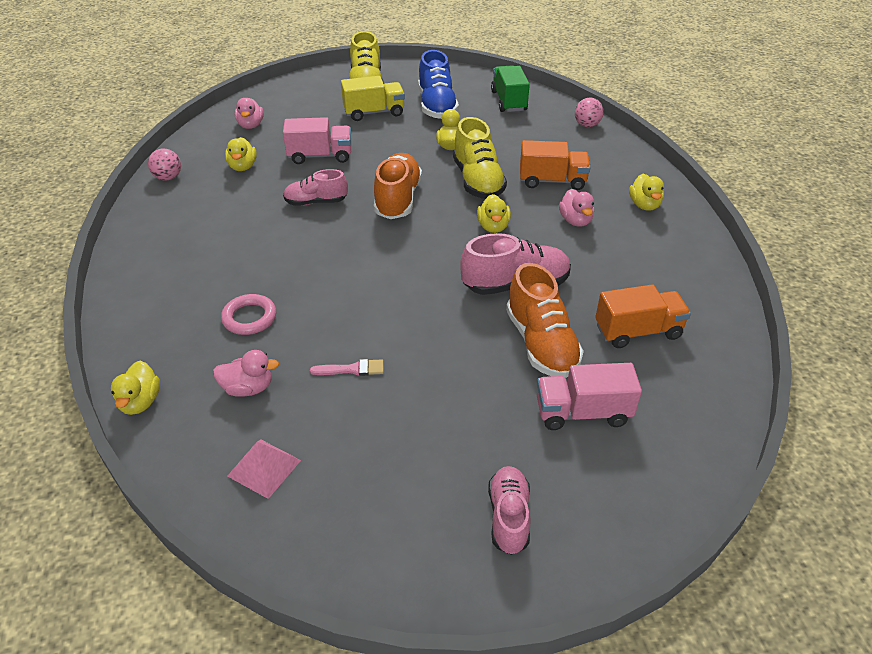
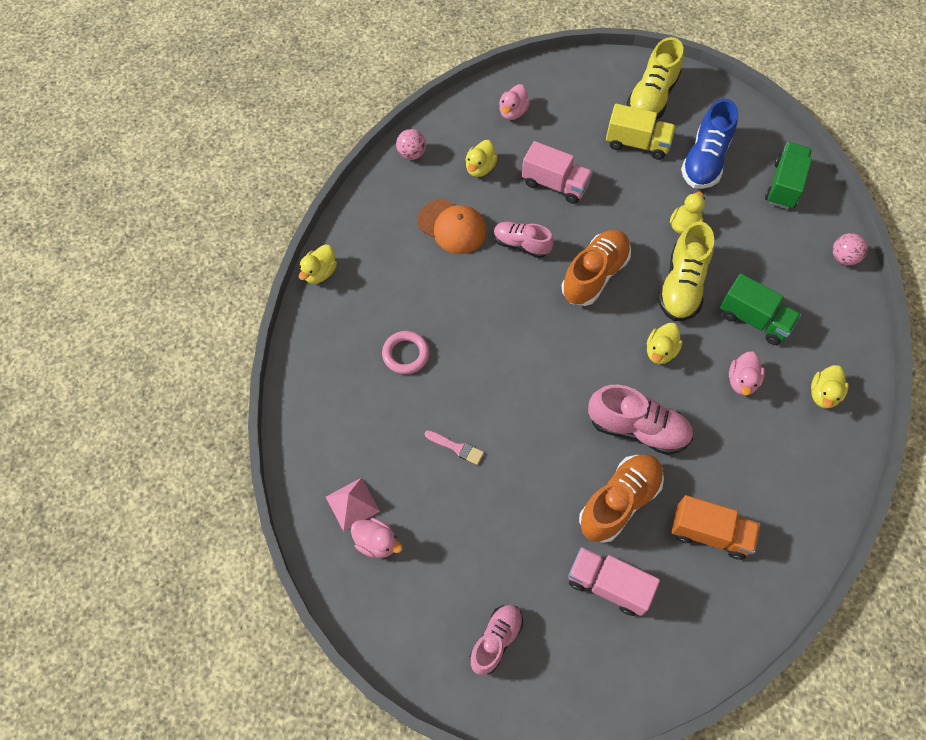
camera: 30 degrees right, 20 degrees up
yellow duck [111,361,160,415] -> yellow duck moved to [299,245,337,284]
pink duck [213,350,279,397] -> pink duck moved to [351,518,403,558]
orange shoe [506,263,584,378] -> orange shoe turned 150 degrees counterclockwise [579,454,664,543]
orange truck [520,140,591,190] -> green truck [720,274,801,345]
none -> orange cap [418,199,487,254]

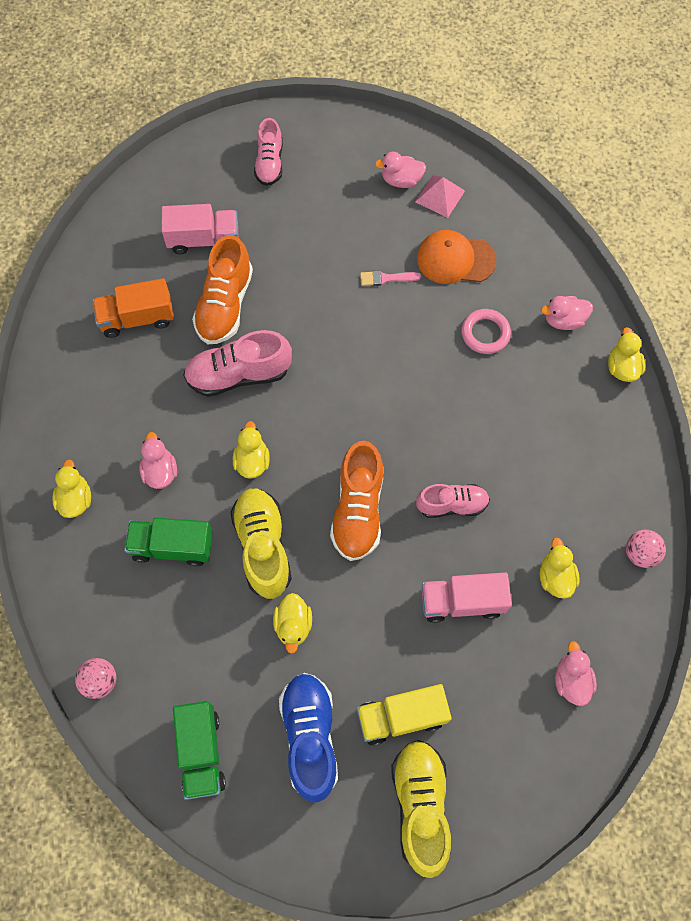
camera: 150 degrees right, 5 degrees up
orange cap [418,199,487,254] -> orange cap moved to [417,230,497,284]
none -> pink duck [541,296,593,330]

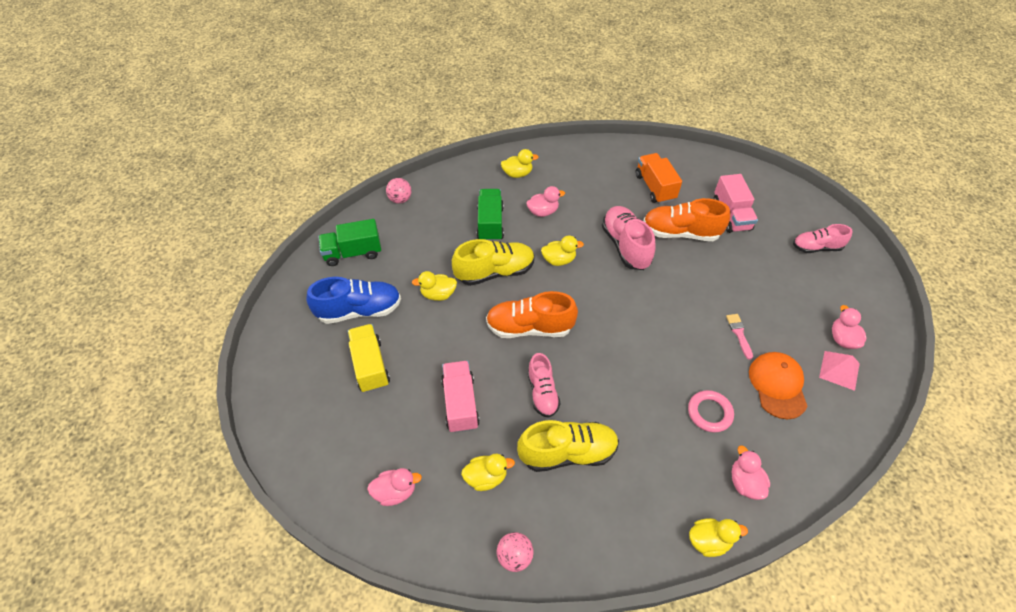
camera: 85 degrees right, 15 degrees down
yellow shoe [391,740,451,878] -> yellow shoe moved to [517,420,619,472]

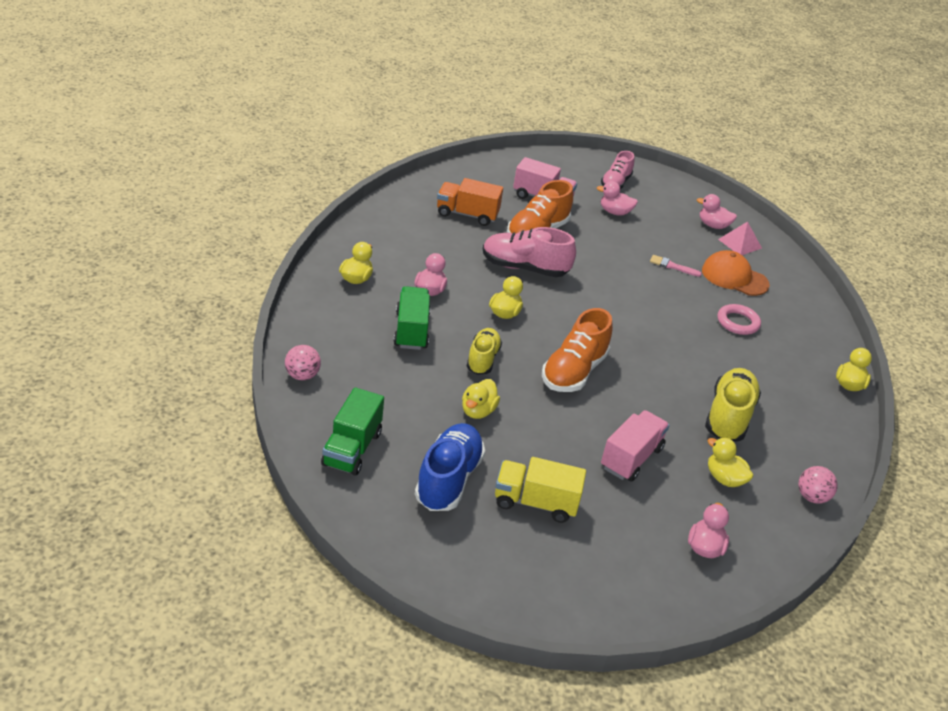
camera: 65 degrees left, 15 degrees down
pink truck [441,361,480,433] -> pink truck turned 105 degrees clockwise [601,410,670,482]
yellow shoe [452,239,535,286] -> yellow shoe [467,328,502,375], size x0.65
yellow duck [461,454,515,491] -> yellow duck turned 60 degrees counterclockwise [707,438,753,487]
green truck [477,189,504,241] -> green truck turned 60 degrees clockwise [393,286,430,350]
pink shoe [527,353,561,418] -> none
pink duck [731,445,770,500] -> pink duck moved to [597,181,638,216]

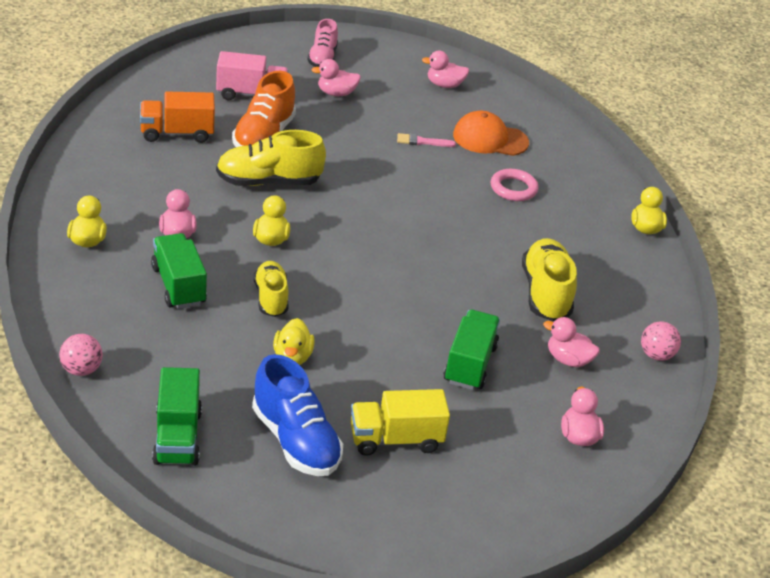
camera: 20 degrees left, 0 degrees up
blue shoe [415,423,485,511] -> blue shoe turned 150 degrees clockwise [252,354,343,476]
pink shoe [483,227,576,277] -> yellow shoe [216,130,326,186]
orange shoe [542,308,613,392] -> none
pink truck [601,410,670,482] -> green truck [444,310,500,390]
yellow duck [707,438,753,487] -> pink duck [543,317,600,367]
pink pyramid [718,221,762,255] -> none

